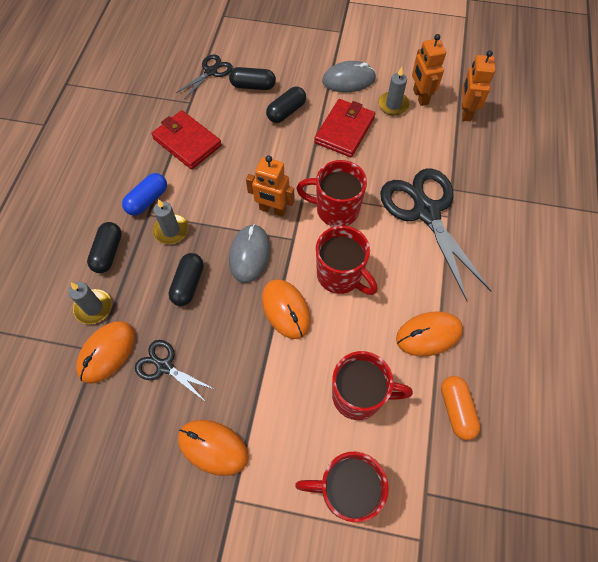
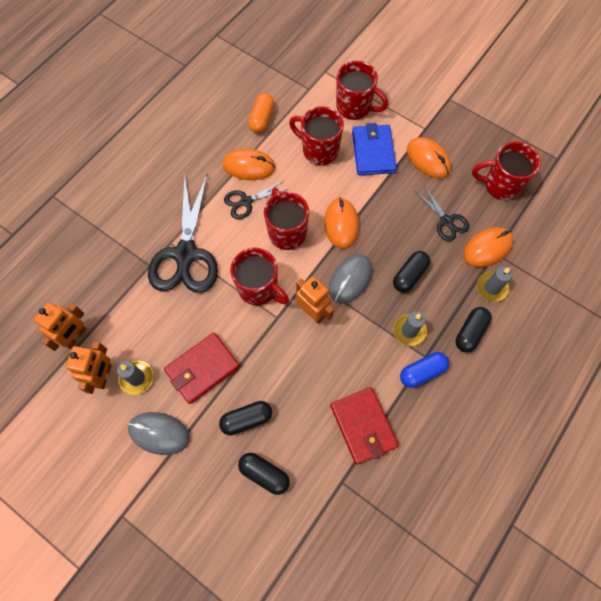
camera: 155 degrees left, 5 degrees up
black scissors [176,55,233,99] -> black scissors moved to [224,180,288,219]
none -> blue wallet [352,123,397,175]
none -> red mug [472,142,541,200]

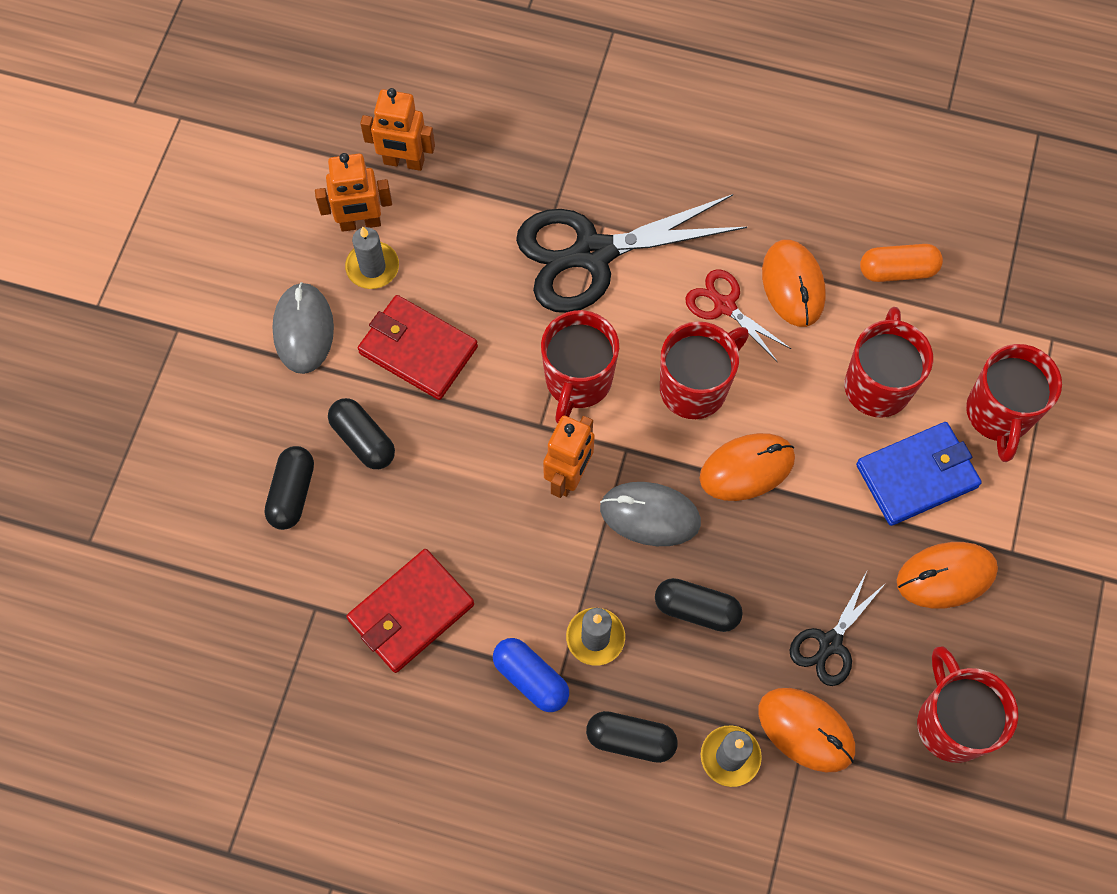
camera: 70 degrees right, 0 degrees up
black scissors [224,180,288,219] -> red scissors [685,269,791,362]
orange mouse [407,137,451,179] -> orange mouse turned 45 degrees clockwise [897,542,998,608]

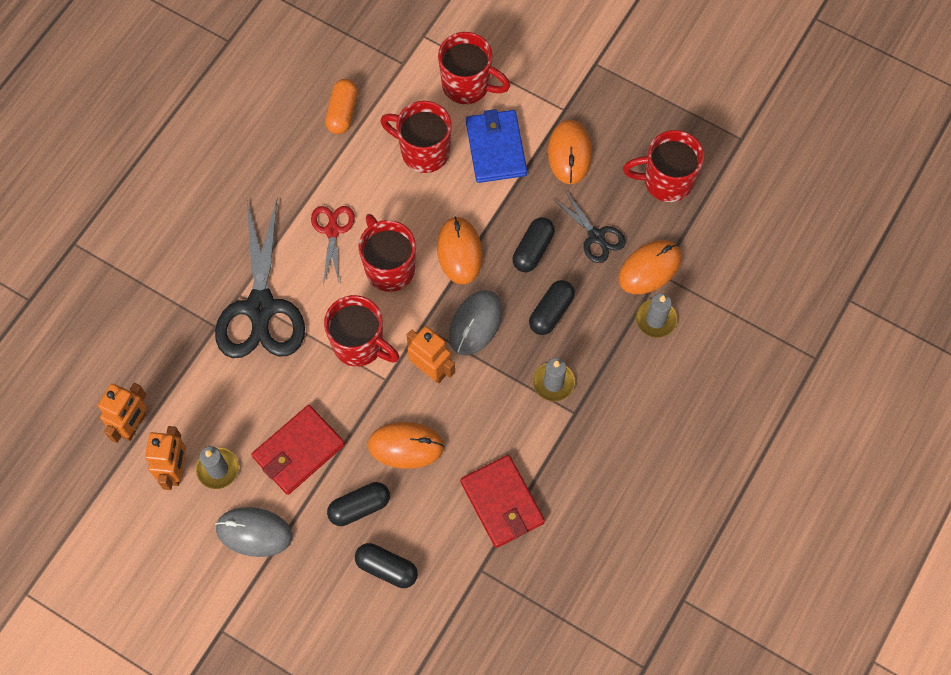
camera: 75 degrees left, 0 degrees up
blue capsule [493,638,569,712] -> none
black capsule [586,711,678,763] -> black capsule moved to [513,217,555,272]
red scissors [685,269,791,362] -> red scissors turned 120 degrees clockwise [311,206,355,284]
orange mouse [762,240,826,327] -> orange mouse moved to [368,422,444,469]

